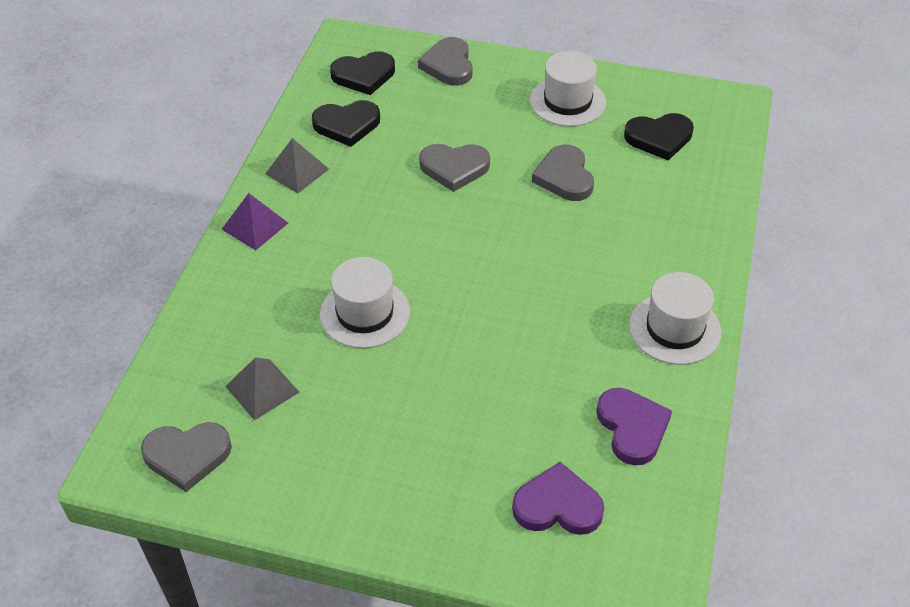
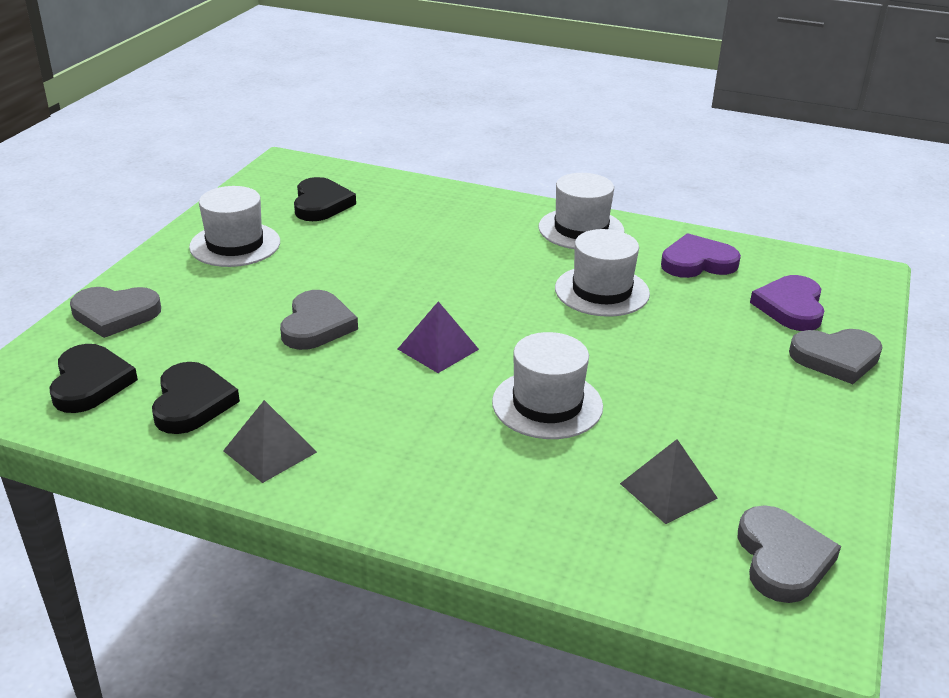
camera: 85 degrees left, 15 degrees down
purple pyramid [221,193,288,250] -> purple pyramid moved to [398,301,479,373]
grey heart [532,144,594,201] -> grey heart moved to [789,329,882,384]
none -> white hat [555,229,650,317]

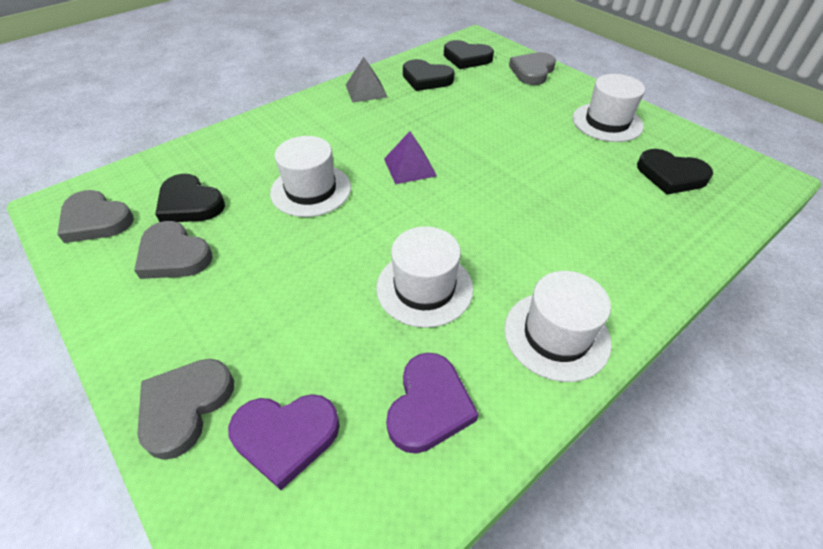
camera: 120 degrees right, 15 degrees up
grey heart [280,290,358,350] -> grey heart moved to [134,221,213,279]
grey pyramid [620,439,718,524] -> black heart [155,174,225,222]
purple heart [750,275,824,331] -> purple heart turned 135 degrees clockwise [228,394,340,490]

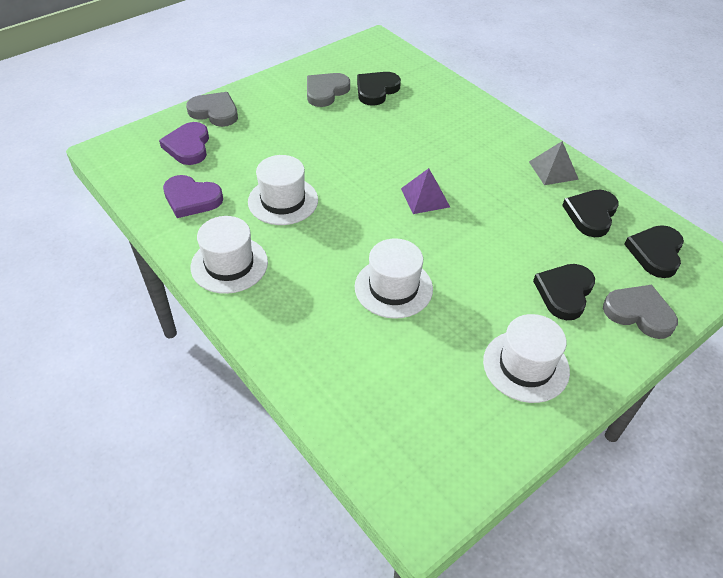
camera: 90 degrees right, 0 degrees up
grey heart [57,190,134,243] -> none
white hat [270,136,351,217] -> white hat moved to [355,238,433,319]
black heart [637,149,713,195] -> black heart moved to [533,264,595,320]

